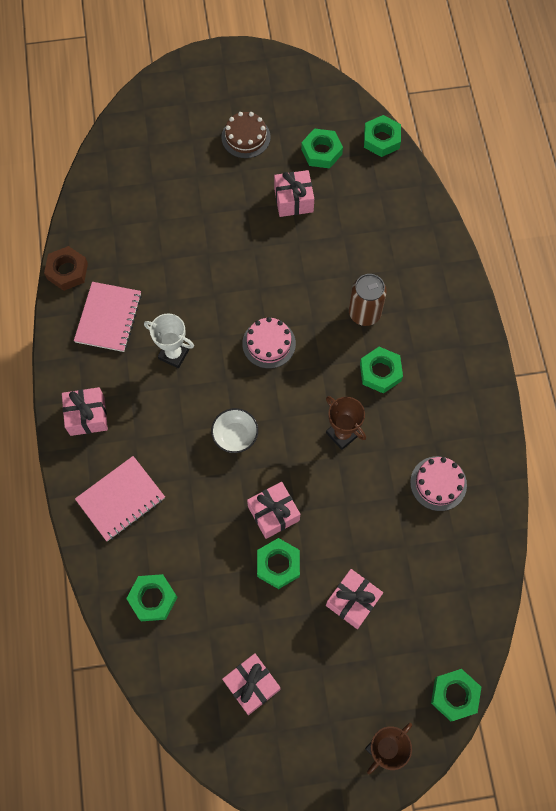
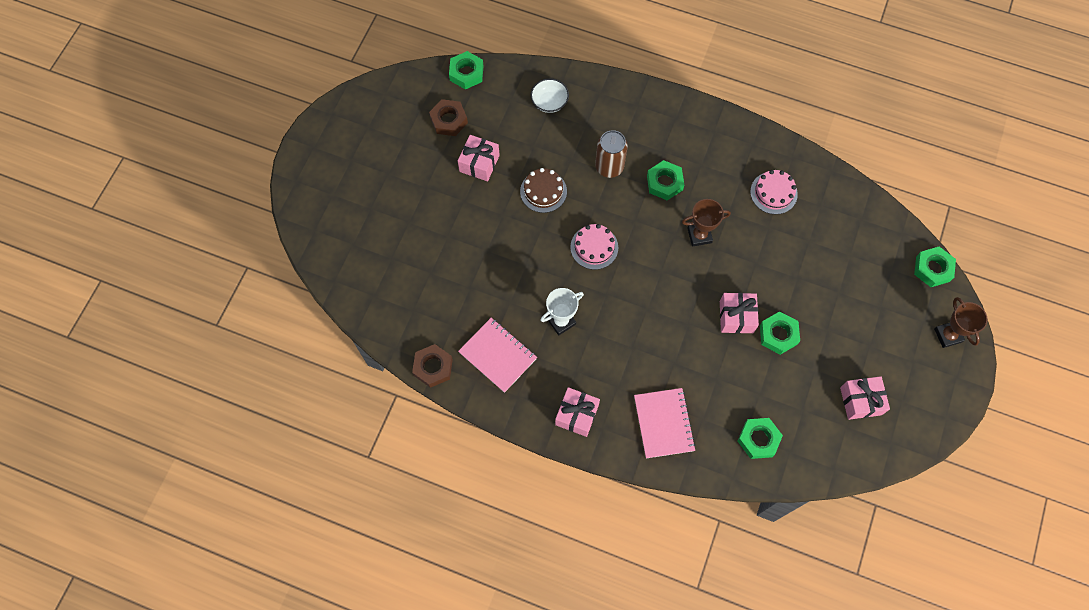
camera: 60 degrees left, 0 degrees up
white bowl [211,408,258,453] -> white bowl moved to [531,78,569,113]
brown cake [221,112,271,158] -> brown cake moved to [520,168,567,213]
green nut [301,128,343,168] -> brown nut [429,99,468,136]
pink gift [326,569,383,629] -> none

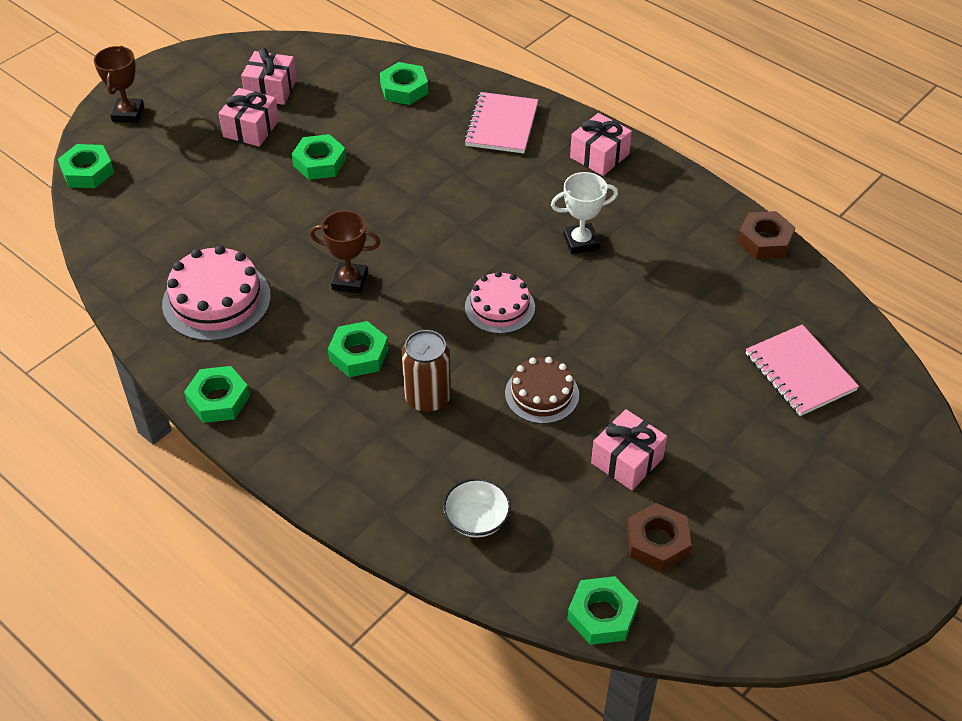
camera: 160 degrees left, 20 degrees down
pink notebook [458,318,537,393] -> pink notebook moved to [746,324,859,416]
pink gift [720,293,759,333] -> pink gift moved to [219,88,279,147]
pink cake [750,170,798,214] -> pink cake [162,245,271,341], size x1.54
none -> green nut [184,366,250,423]

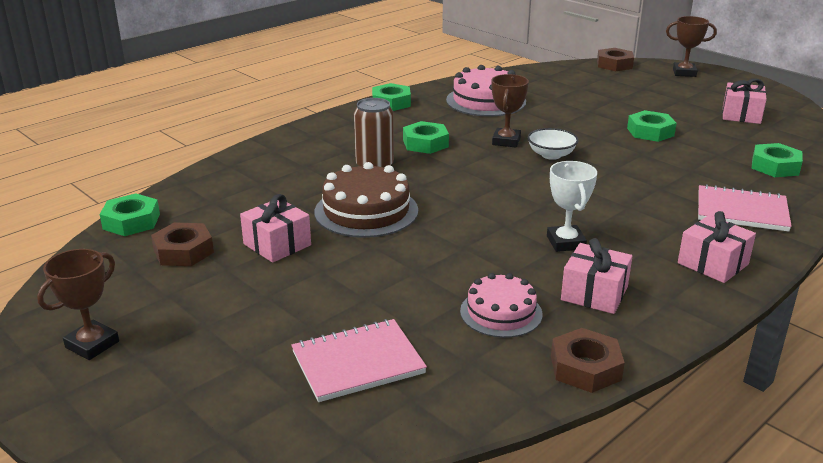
camera: 95 degrees right, 20 degrees down
green nut [58,144,114,188] -> brown nut [597,48,634,71]
pink gift [219,88,279,147] -> pink gift moved to [561,238,632,314]
white bowl [443,478,511,537] -> white bowl moved to [528,128,578,160]
pink cake [465,271,535,334] -> pink cake moved to [460,273,543,338]
brown cake [505,357,579,424] -> brown cake [314,162,418,238], size x1.54
none -> brown trophy [37,249,119,360]

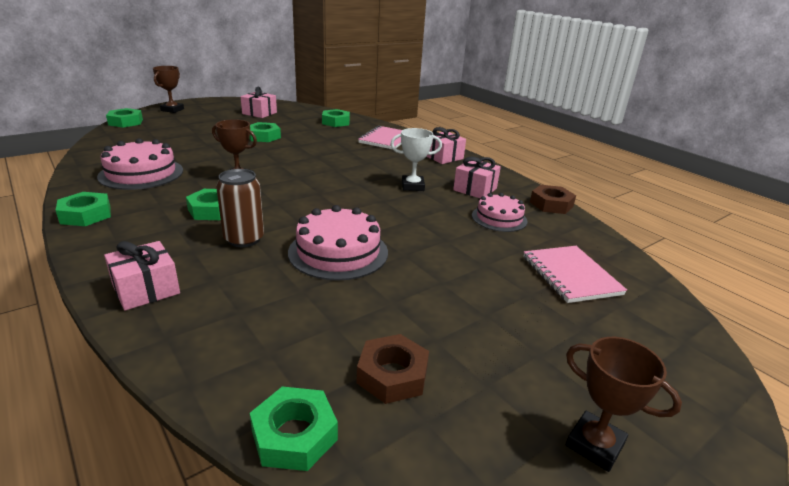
camera: 85 degrees left, 0 degrees up
pink gift [240,194,311,263] -> pink gift moved to [104,241,180,311]
brown cake [314,162,418,238] -> pink cake [288,205,388,281]
white bowl [528,128,578,160] -> none
brown nut [597,48,634,71] -> green nut [106,108,143,128]

